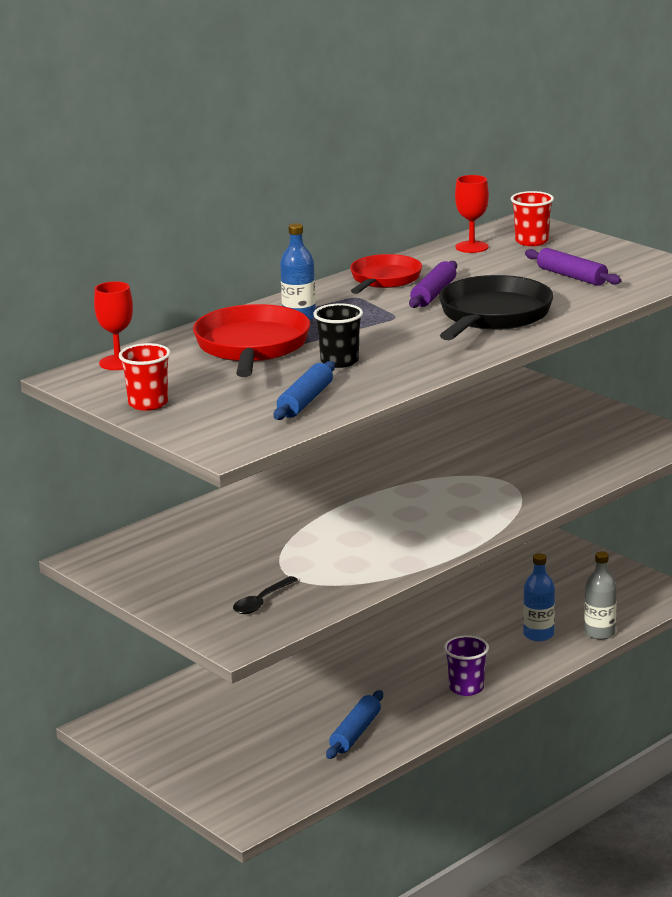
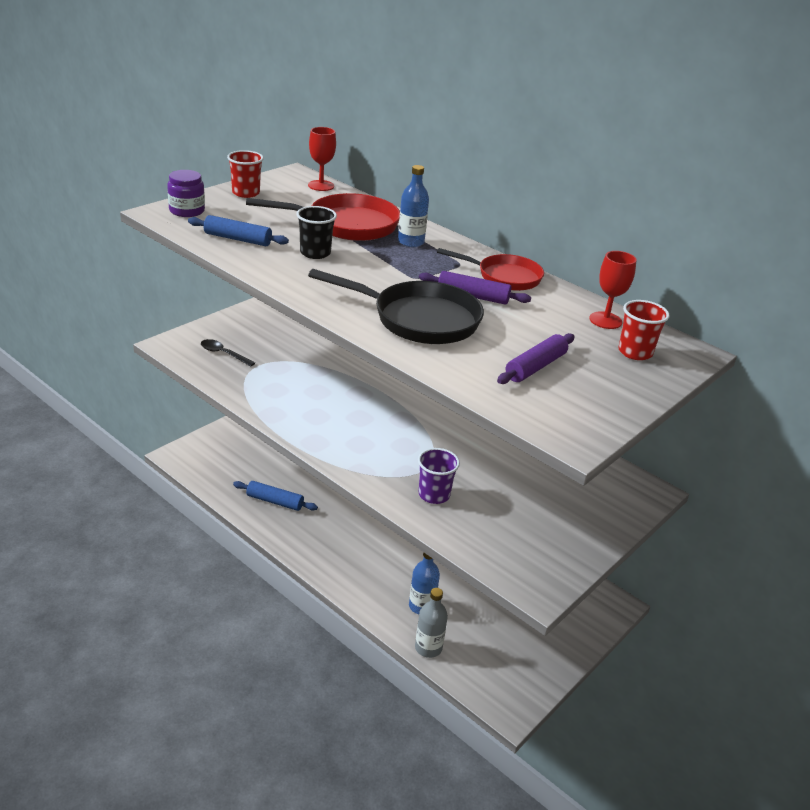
camera: 80 degrees right, 10 degrees up
purple cup [444,635,489,696] -> purple cup moved to [418,448,460,504]
none -> purple jar [167,170,205,217]

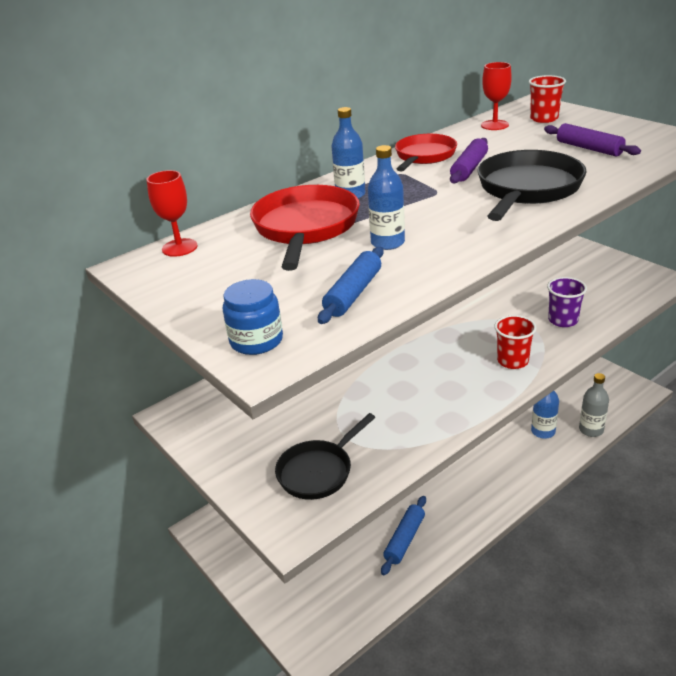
camera: 75 degrees left, 0 degrees up
purple jar [167,170,205,217] -> blue jar [223,279,283,355]
black spoon [201,339,255,367] -> black pan [275,413,375,500]
red cup [227,150,264,198] -> red cup moved to [494,315,537,369]
black cup [296,206,337,259] -> blue bottle [368,145,405,250]

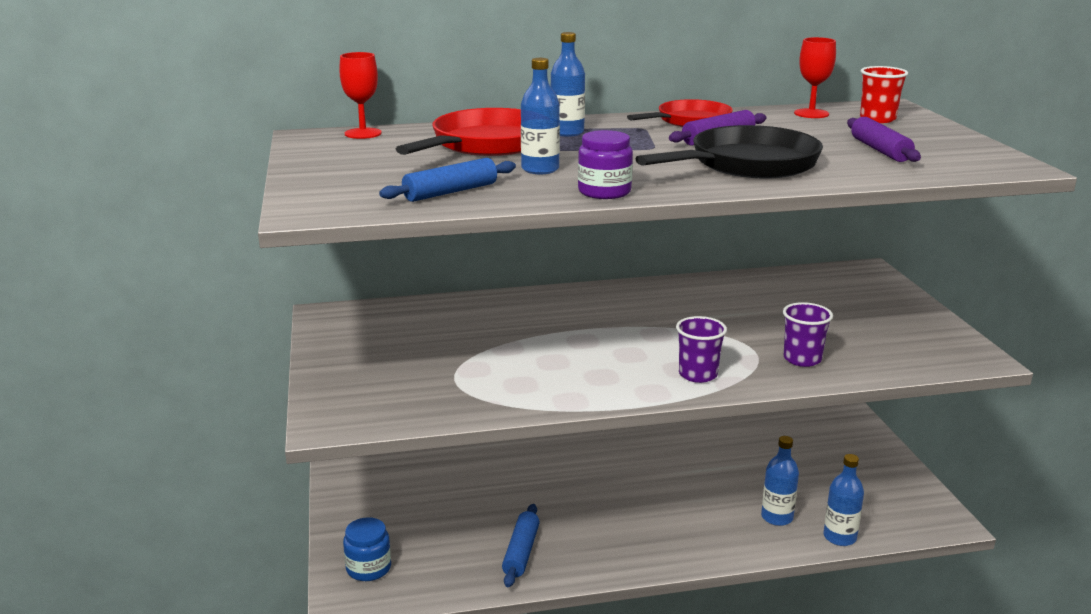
camera: 25 degrees right, 10 degrees down
blue jar [223,279,283,355] -> blue jar moved to [343,517,391,581]
black pan [275,413,375,500] -> none
blue rolling pin [381,496,426,576] -> blue rolling pin turned 45 degrees counterclockwise [502,504,540,587]
red cup [494,315,537,369] -> purple cup [676,316,727,383]
grey bottle [579,373,609,437] -> blue bottle [823,454,864,546]
none -> purple jar [578,130,633,199]

